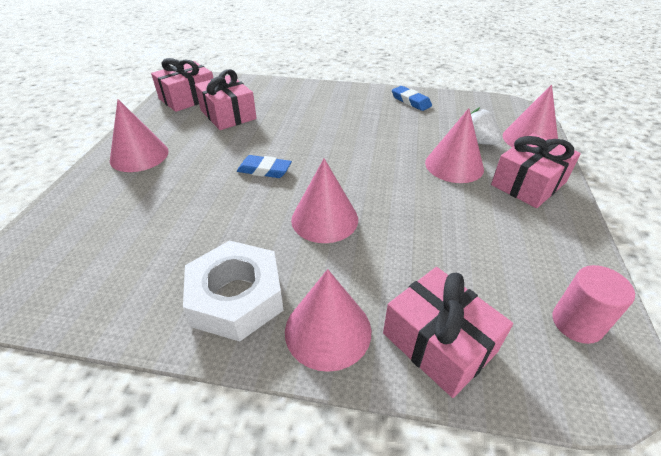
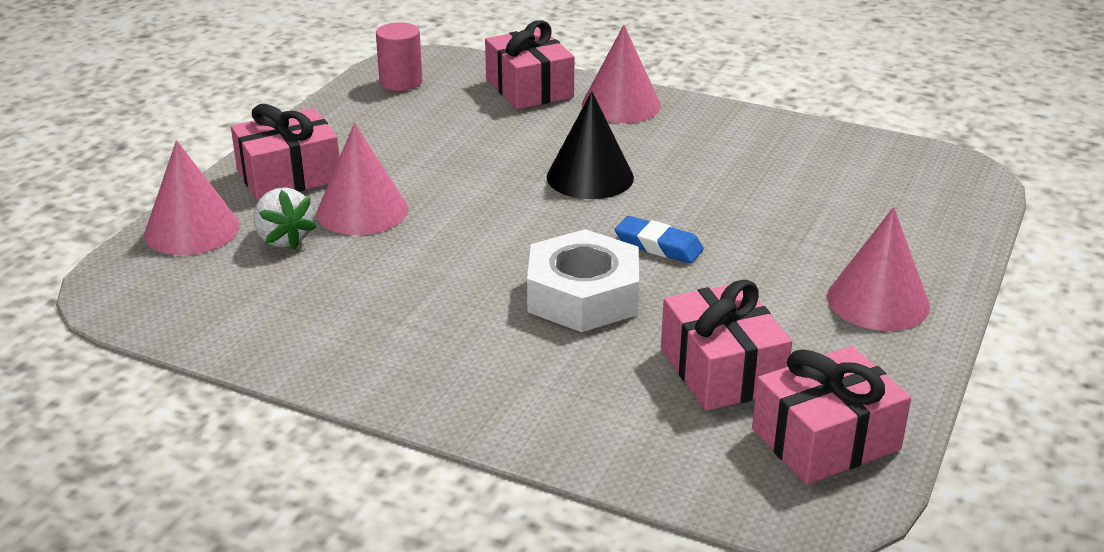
camera: 165 degrees left, 10 degrees down
white nut [183,240,284,342] -> white nut moved to [527,229,639,332]
pink cone [291,158,358,243] -> black cone [547,91,634,199]
blue eraser [392,86,432,111] -> none

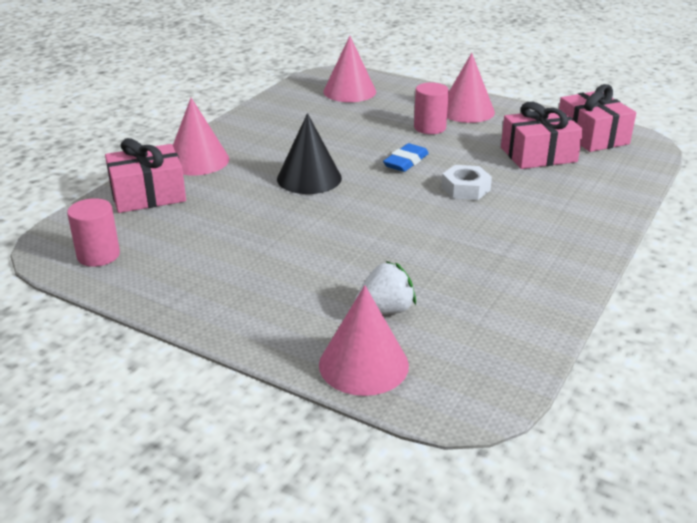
camera: 85 degrees left, 0 degrees up
pink gift [231,104,339,201] -> none
pink cone [317,123,408,235] -> pink cone moved to [323,36,376,102]
white nut [527,229,639,332] -> white nut [441,165,492,200], size x0.59
none -> pink cylinder [414,82,449,134]

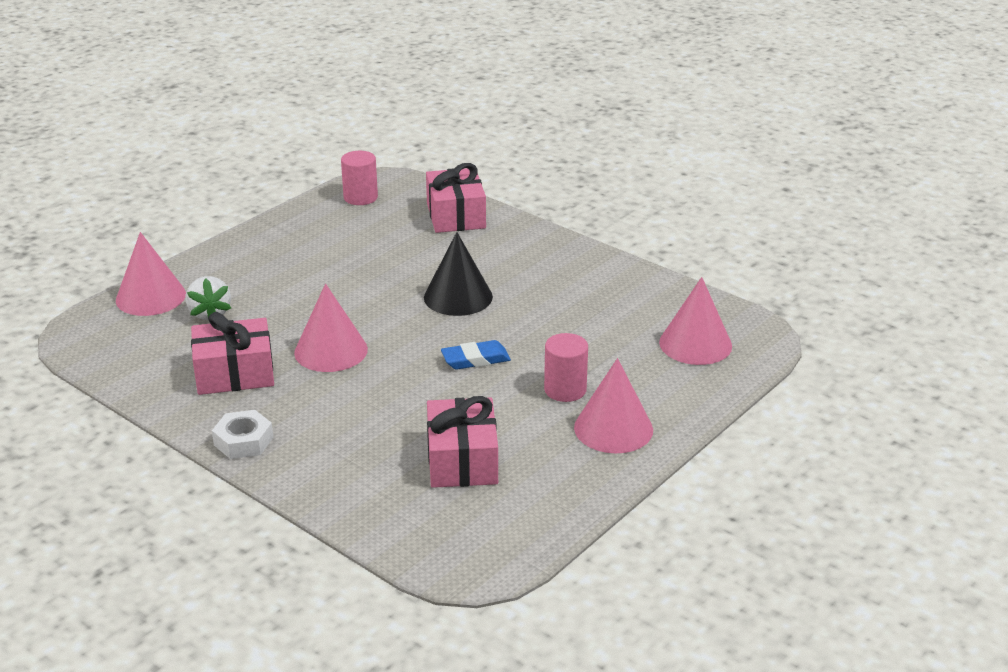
camera: 100 degrees right, 0 degrees up
pink cone [173,98,229,175] -> pink cone moved to [294,283,368,372]
blue eraser [383,143,429,172] -> blue eraser turned 60 degrees counterclockwise [441,340,511,370]
white nut [441,165,492,200] -> white nut moved to [212,410,273,459]
pink gift [559,84,636,152] -> pink gift moved to [191,312,274,395]

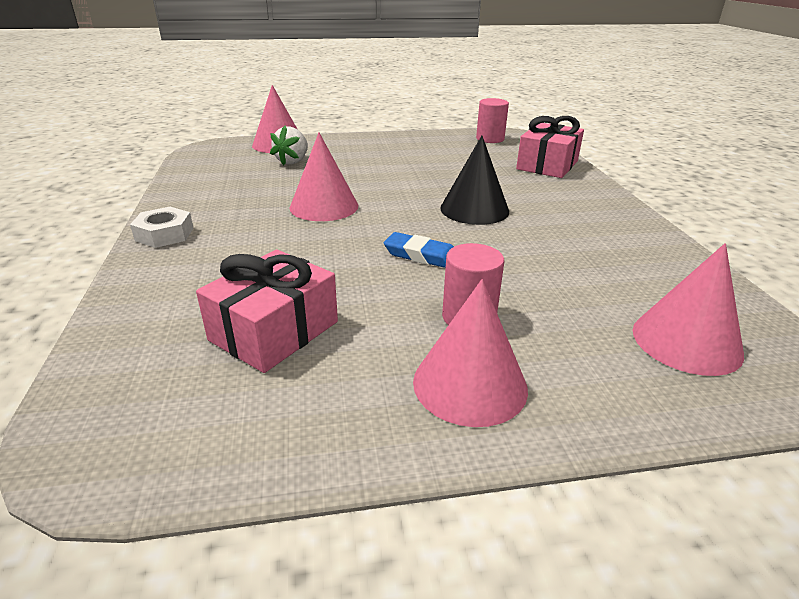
camera: 40 degrees right, 0 degrees up
pink gift [191,312,274,395] -> none

